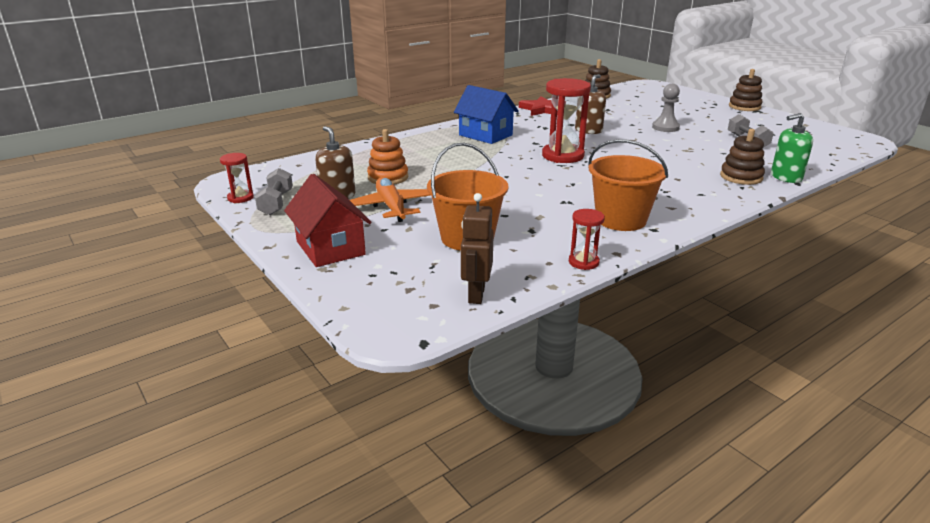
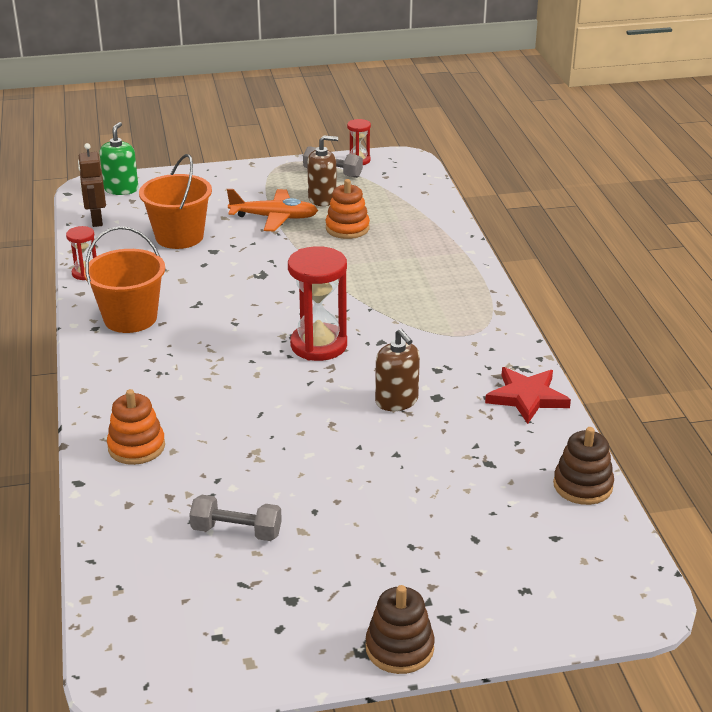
camera: 115 degrees right, 5 degrees up
red house [284,174,371,267] -> none
blue house [454,85,519,144] -> none
brown robot [461,193,494,304] -> brown robot turned 135 degrees counterclockwise [78,143,106,227]
grey pawn [652,83,680,132] -> none
brown stacking toy [720,129,765,185] -> orange stacking toy [107,389,165,465]
green soap dispenser [771,113,813,183] -> green soap dispenser moved to [99,122,138,195]

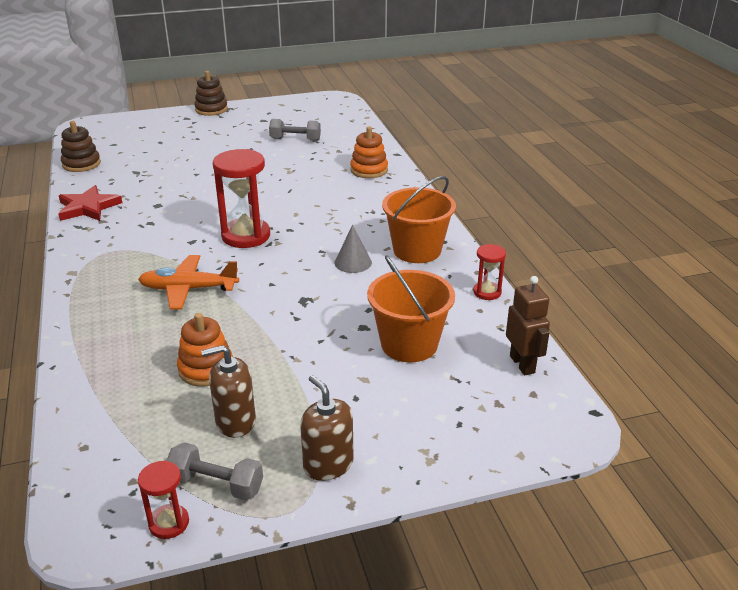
camera: 175 degrees right, 0 degrees up
green soap dispenser [99,122,138,195] -> none
orange plane [227,189,318,232] -> orange plane moved to [138,255,239,309]
brown soap dispenser [375,329,420,411] -> brown soap dispenser moved to [300,375,353,481]
none -> grey cone [334,225,372,273]

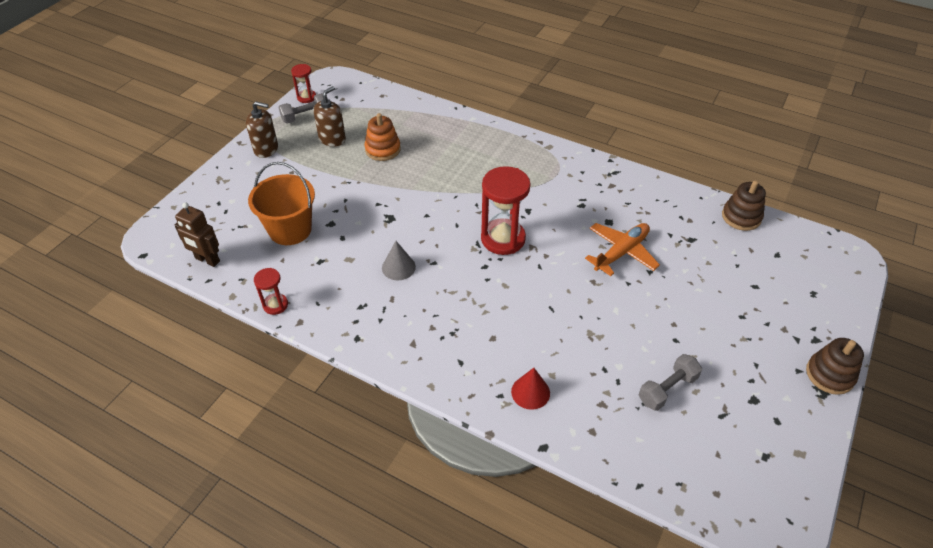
camera: 135 degrees right, 15 degrees up
red star [58,185,122,221] -> none
orange plane [138,255,239,309] -> orange plane moved to [585,223,660,276]
orange stacking toy [350,126,388,178] -> red cone [511,368,550,410]
orange bucket [382,176,456,263] -> none

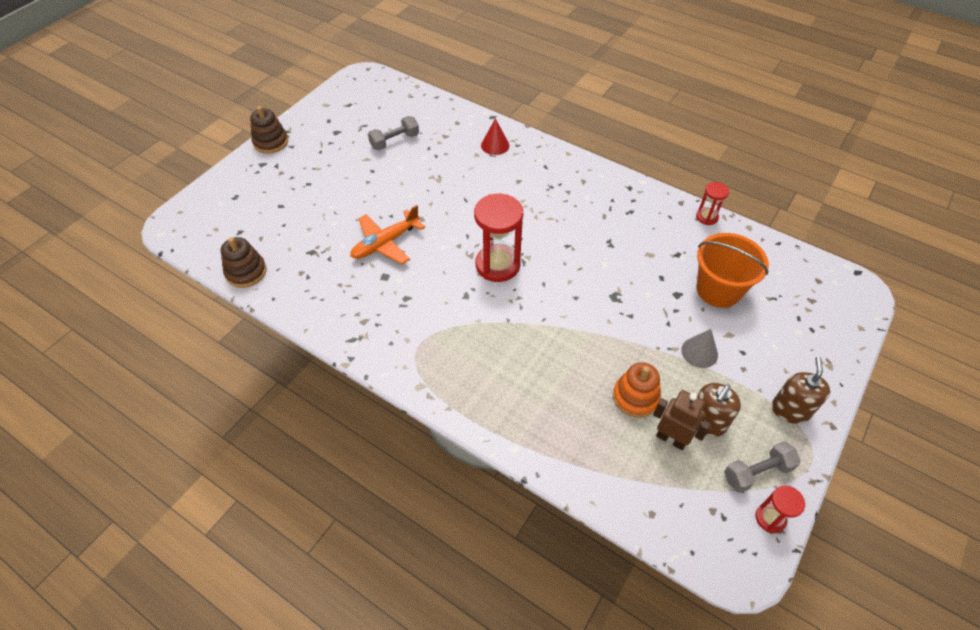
camera: 175 degrees left, 5 degrees up
brown robot [175,202,220,267] -> brown robot moved to [653,390,711,450]
brown soap dispenser [246,101,278,158] -> brown soap dispenser turned 90 degrees clockwise [772,357,830,424]
grey cone [382,241,416,280] -> grey cone moved to [681,329,718,368]

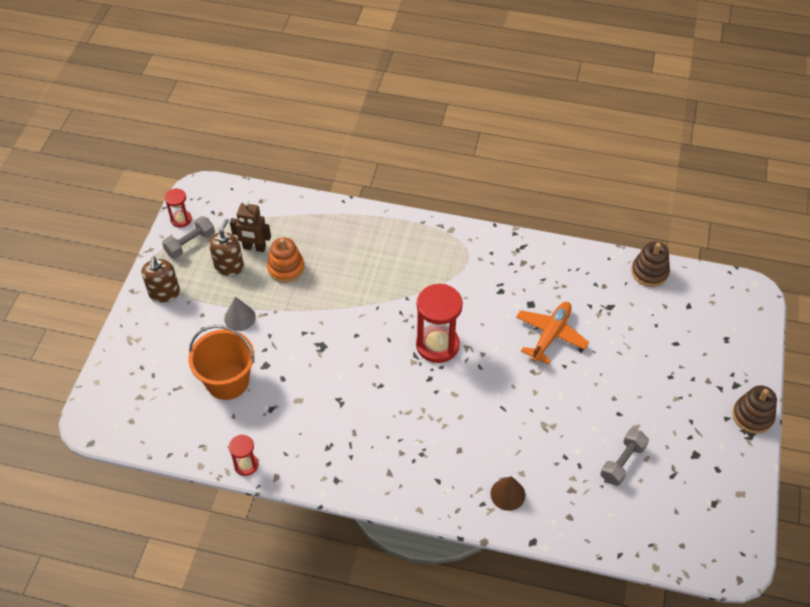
camera: 160 degrees right, 0 degrees up
red cone [481,118,509,155] -> brown cone [490,476,525,511]

